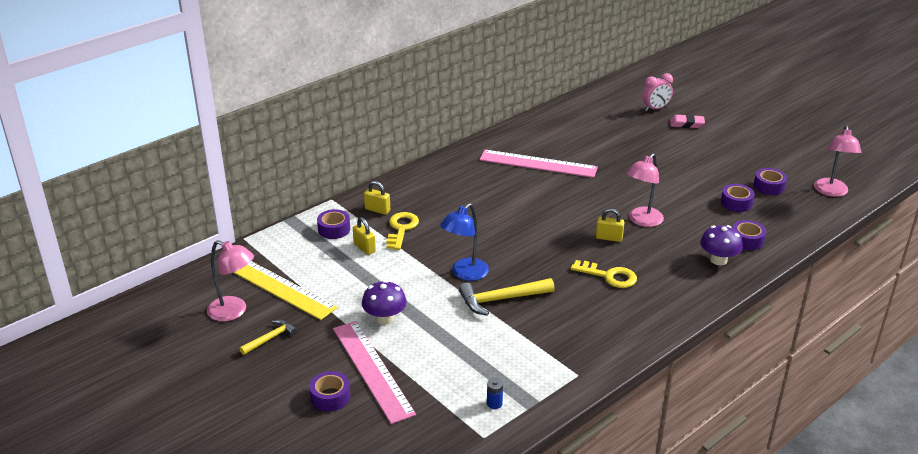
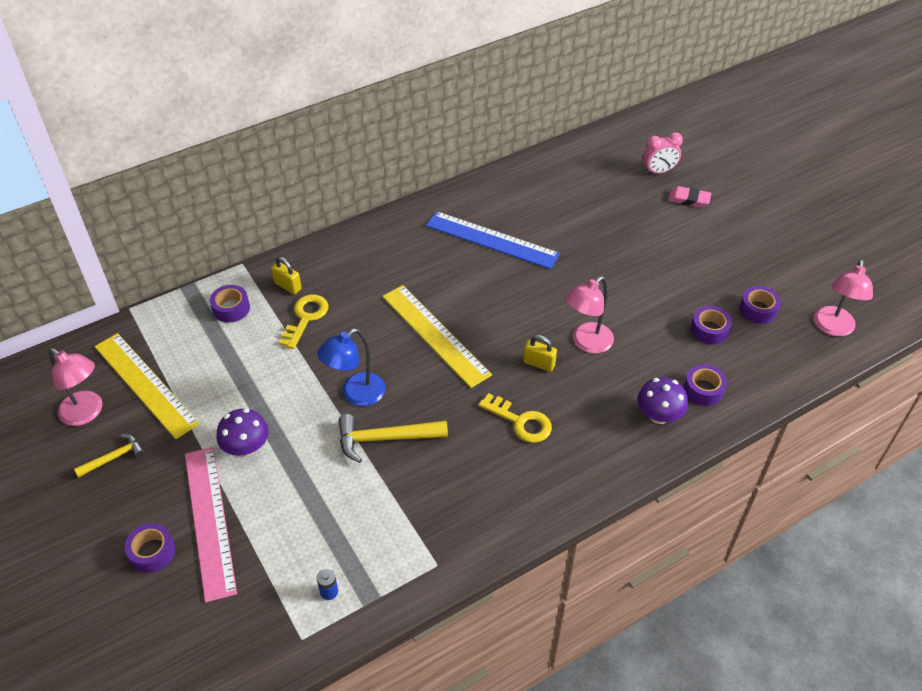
camera: 10 degrees right, 15 degrees up
yellow padlock [353,217,376,255] -> none
pink ruler [479,150,598,178] -> blue ruler [426,211,560,269]
none -> yellow ruler [382,285,492,388]

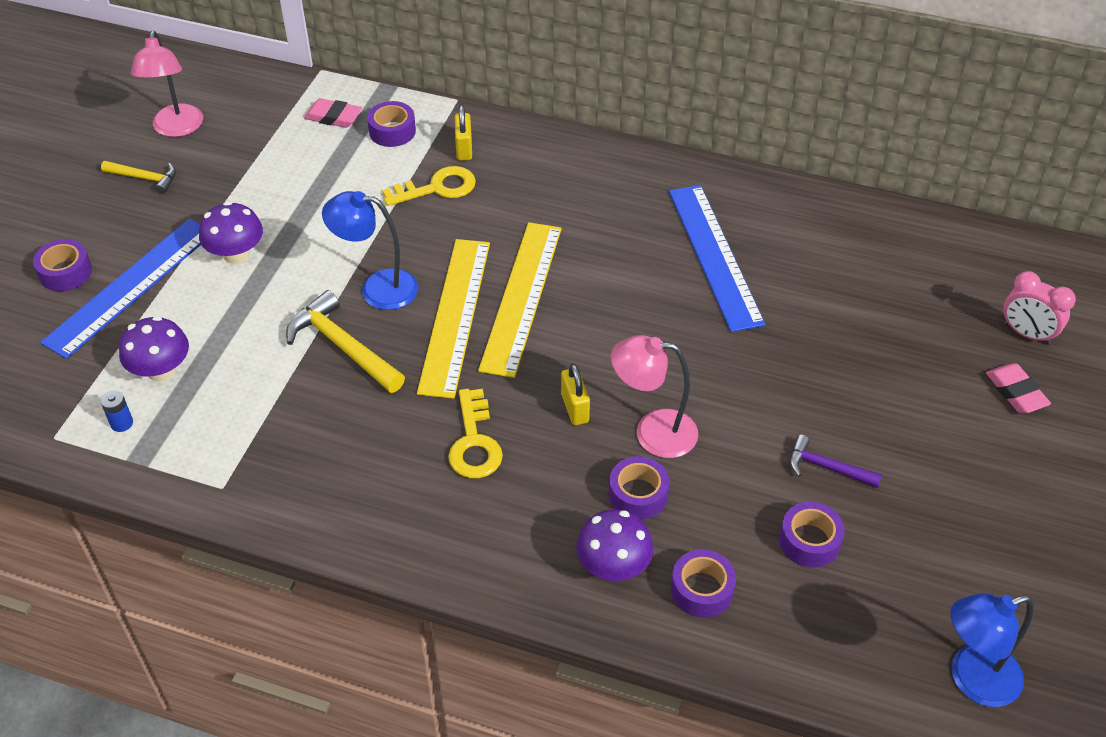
camera: 50 degrees right, 0 degrees up
yellow ruler [95,333,200,439] -> yellow ruler moved to [417,239,490,399]
pink ruler [185,447,237,603] -> blue ruler [40,218,201,359]
purple tape [739,286,781,324] -> purple tape moved to [609,456,669,520]
pink lamp [814,260,873,336] -> blue lamp [950,593,1034,707]
none -> purple mushroom [119,316,189,382]
none -> pink eraser [304,98,362,128]
none -> purple hammer [789,435,882,488]

